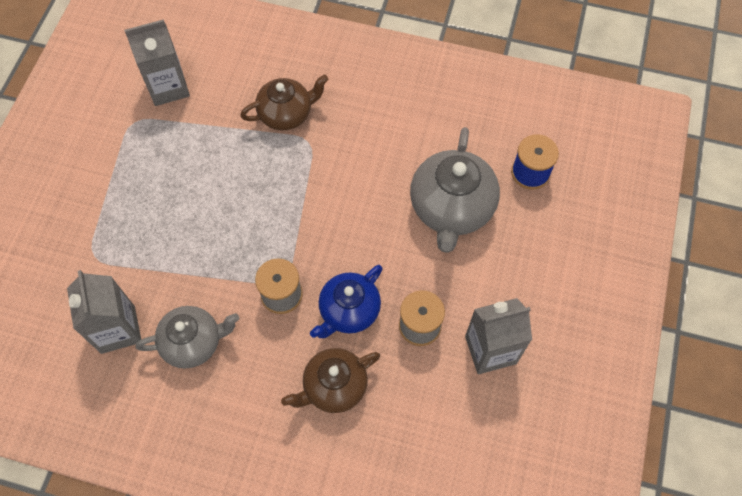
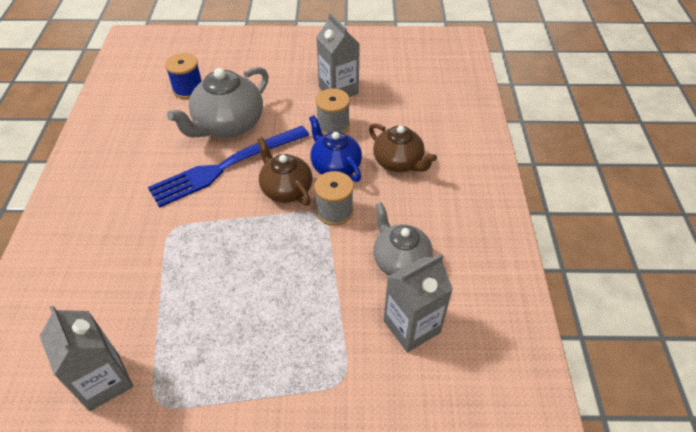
camera: 105 degrees left, 15 degrees down
brown teapot [240,74,328,130] -> brown teapot moved to [257,137,312,206]
blue teapot [310,265,383,338] -> blue teapot turned 150 degrees counterclockwise [309,115,362,182]
grey teapot [410,127,500,253] -> grey teapot turned 135 degrees clockwise [167,67,269,138]
none -> blue fork [148,126,309,208]

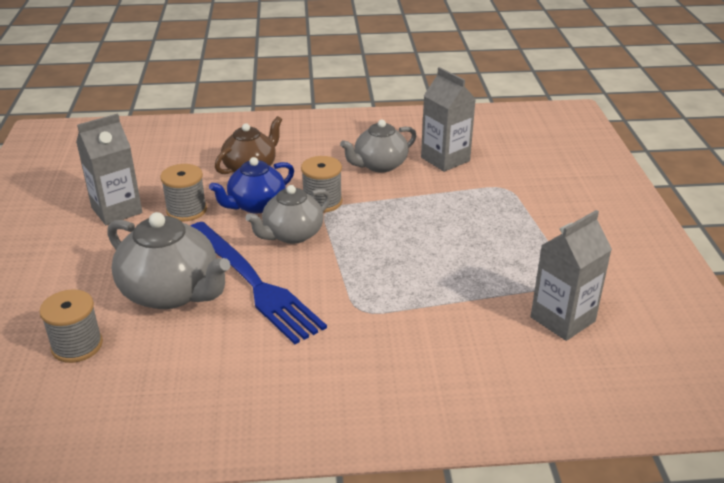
camera: 95 degrees left, 15 degrees down
blue spool [165,53,201,99] -> grey spool [39,289,103,363]
brown teapot [257,137,312,206] -> grey teapot [245,185,331,244]

